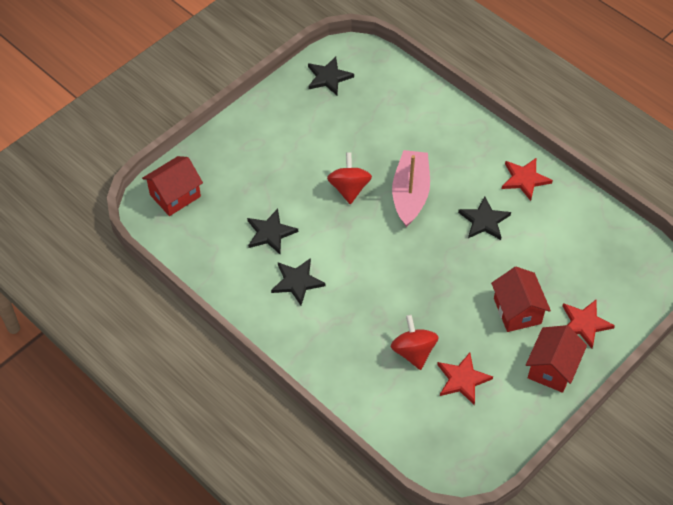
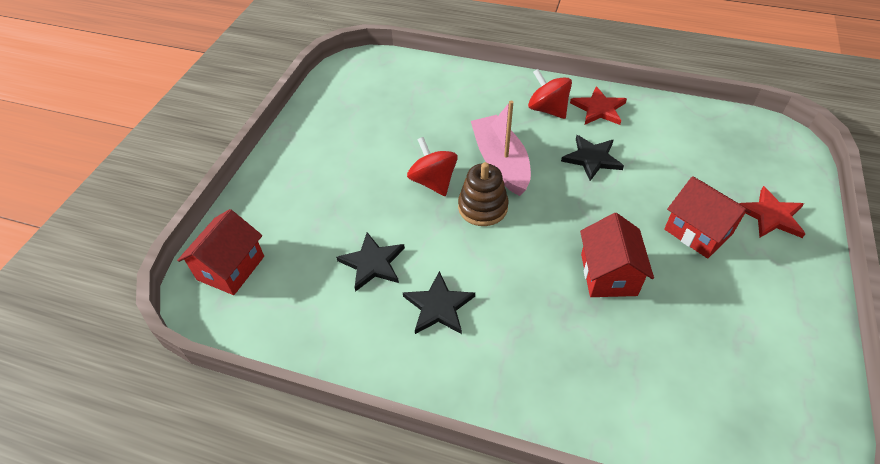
camera: 25 degrees left, 5 degrees down
black star [308,57,354,95] -> none
red spinning top [390,315,439,370] -> red spinning top moved to [528,69,572,119]
red star [437,353,493,405] -> none
red house [526,325,587,393] -> red house moved to [580,213,654,297]
none -> brown stacking toy [458,162,509,226]

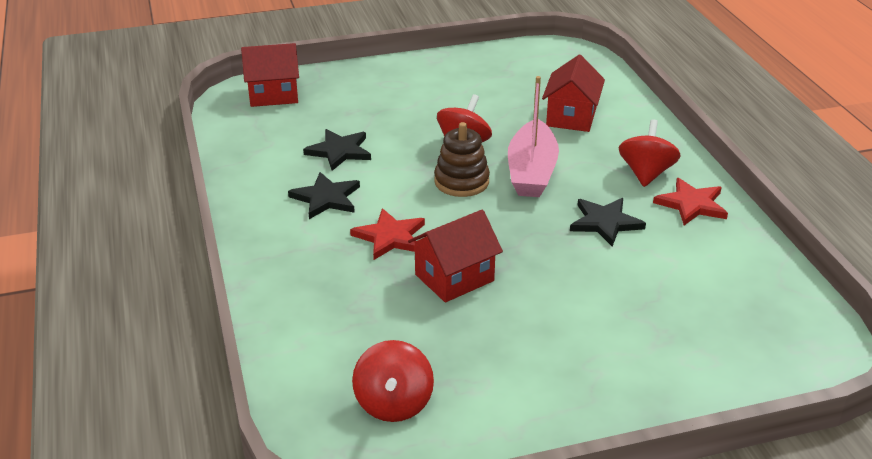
camera: 55 degrees right, 15 degrees down
pink boat [471,101,531,196] -> pink boat turned 150 degrees clockwise [508,76,559,197]
red house [664,176,751,258] -> red house moved to [542,55,605,132]
red star [739,186,805,238] -> red star moved to [350,208,425,260]
none -> red spinning top [352,340,434,422]

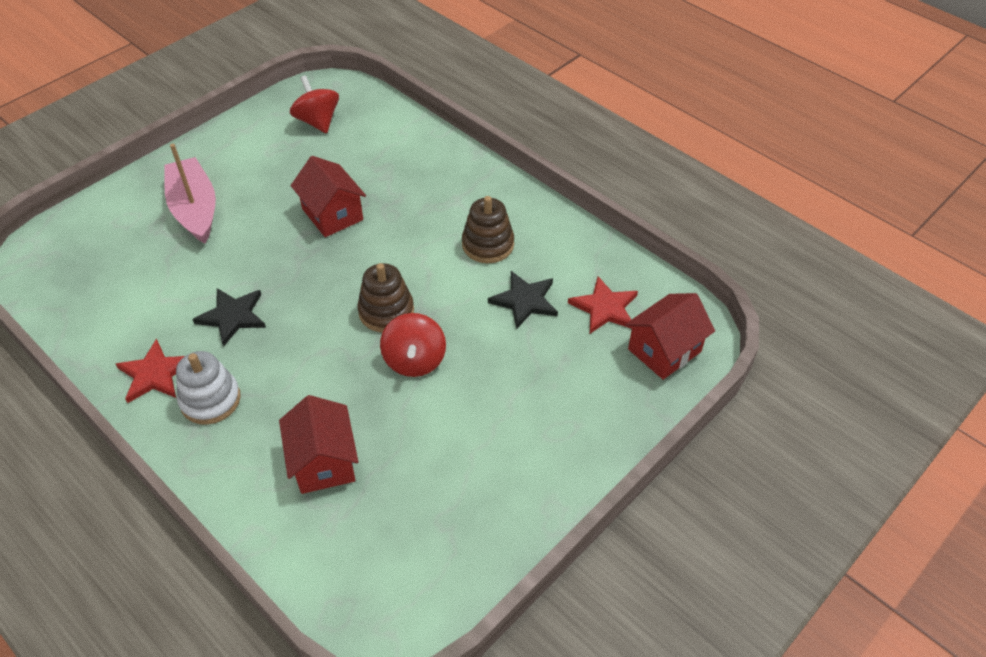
camera: 150 degrees right, 15 degrees up
black star [288,172,360,219] -> brown stacking toy [462,196,514,263]
red star [350,208,425,260] -> red star moved to [568,276,638,334]
red house [408,210,503,302] -> red house turned 60 degrees counterclockwise [291,156,366,237]
pink boat [508,76,559,197] -> pink boat moved to [164,144,216,243]
red spinning top [619,119,681,187] -> white stacking toy [176,351,241,425]

